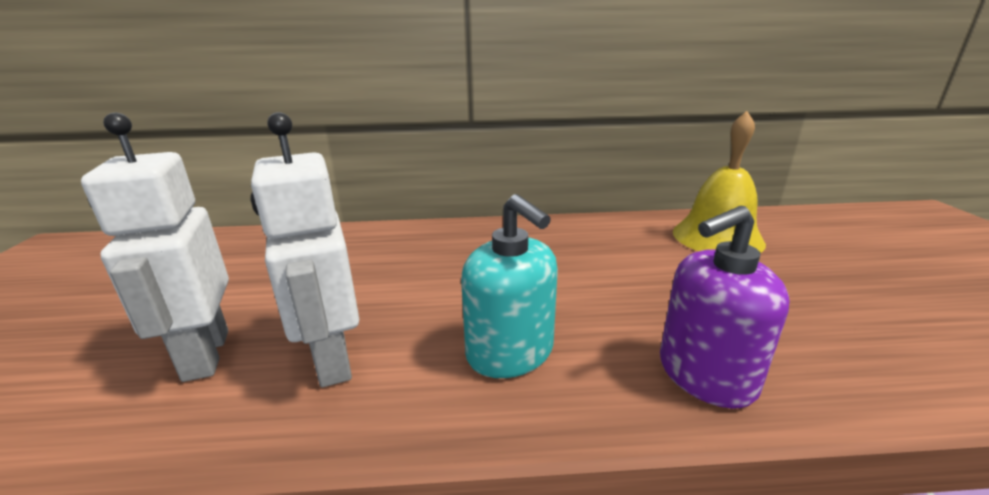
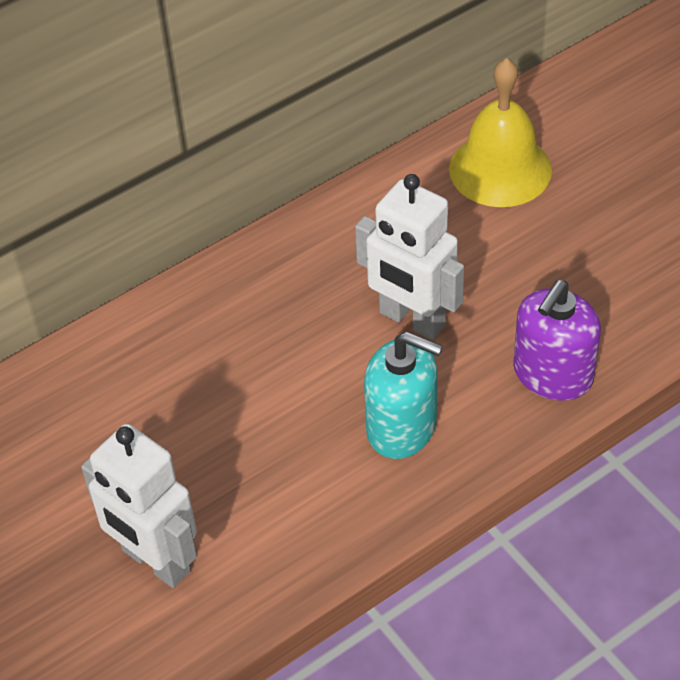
camera: 30 degrees left, 25 degrees up
white robot [251,112,359,388] -> white robot moved to [355,174,464,340]

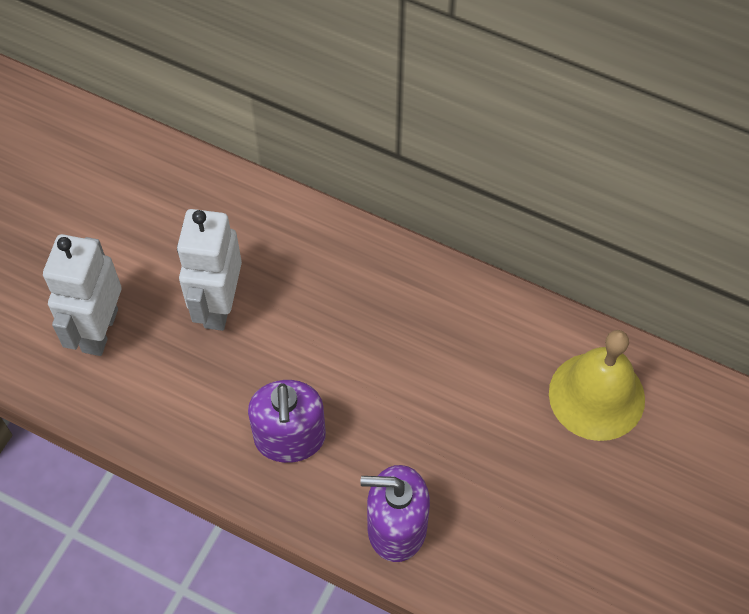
camera: 60 degrees right, 10 degrees up
white robot [355,174,464,340] -> white robot moved to [177,209,242,331]
turquoise soap dispenser [364,332,443,459] -> purple soap dispenser [248,380,326,463]

